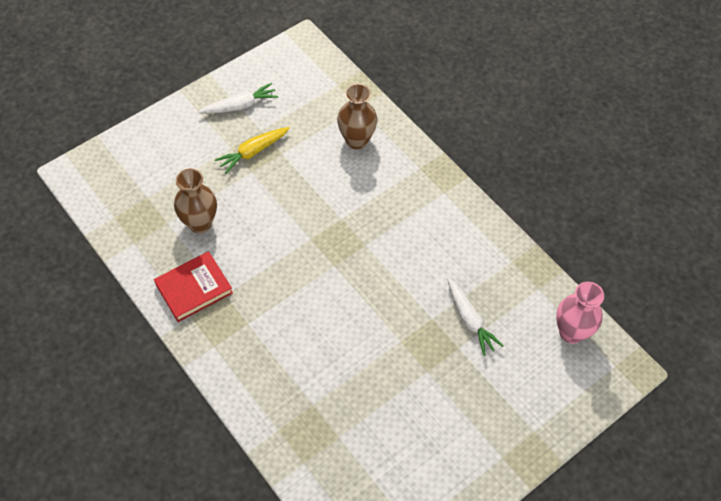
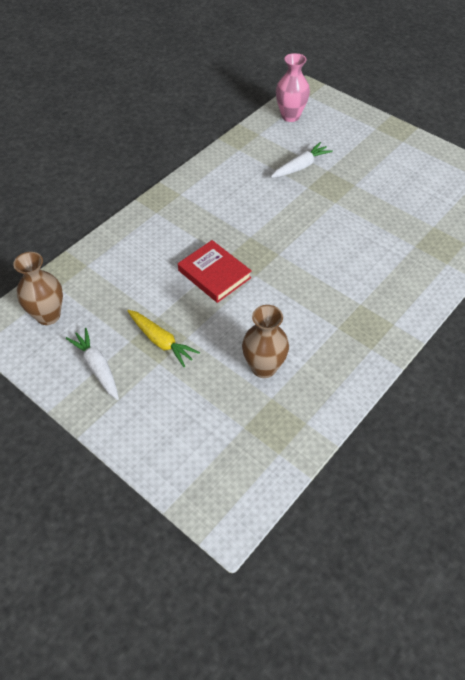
camera: 100 degrees left, 5 degrees down
red book [154,251,233,322] -> red book moved to [178,240,252,303]
brown vase [337,83,377,149] -> brown vase moved to [13,252,63,325]

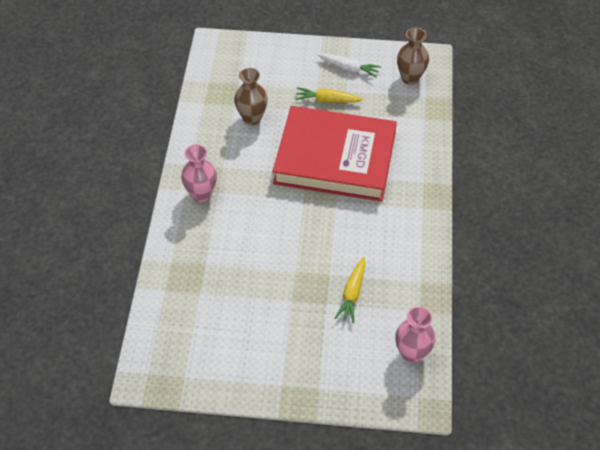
camera: 145 degrees right, 0 degrees up
red book [178,240,252,303] -> red book [273,106,397,202], size x2.25
white carrot [271,142,333,178] -> yellow carrot [335,256,366,323]
none -> pink vase [181,144,217,202]

